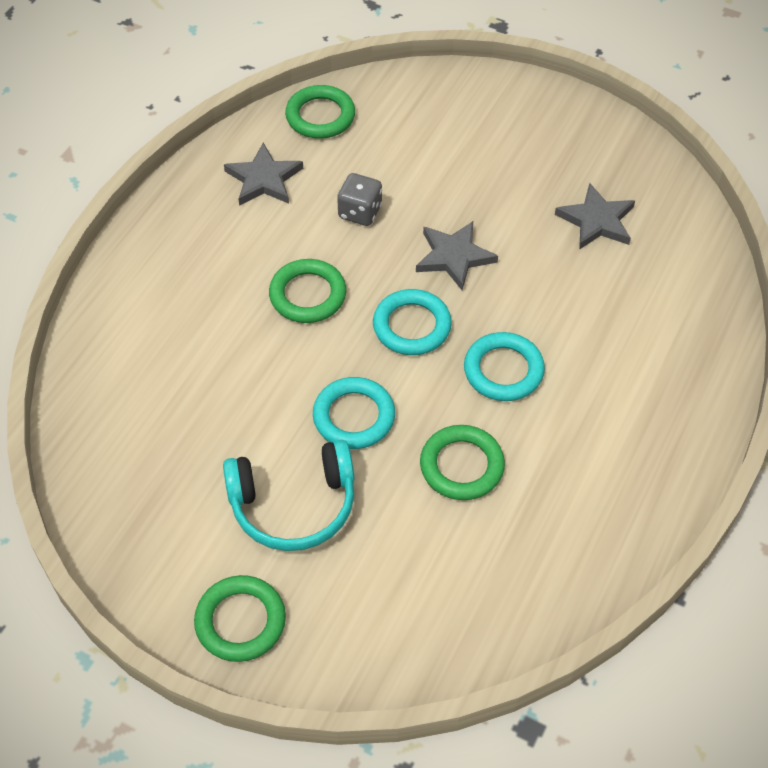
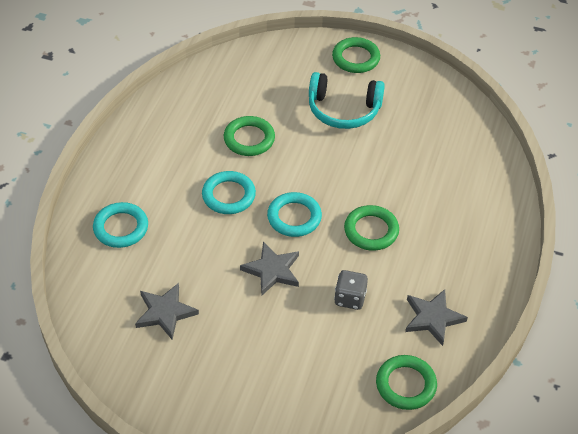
camera: 170 degrees right, 5 degrees down
turquoise headphones [223,440,354,551] -> turquoise headphones turned 150 degrees counterclockwise [309,72,385,129]
turquoise ring [313,377,395,449] -> turquoise ring moved to [93,202,148,248]

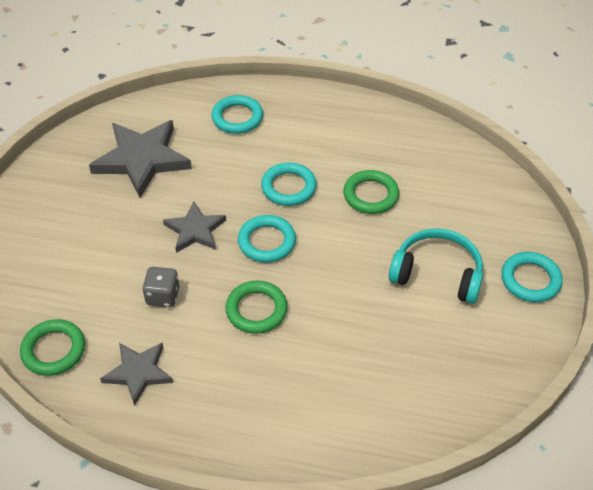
camera: 85 degrees right, 0 degrees up
grey star [135,283,199,339] -> grey star [89,120,192,198], size x1.68
turquoise headphones [309,72,385,129] -> turquoise headphones turned 105 degrees clockwise [389,228,483,304]
green ring [332,37,380,73] -> turquoise ring [501,252,563,302]

